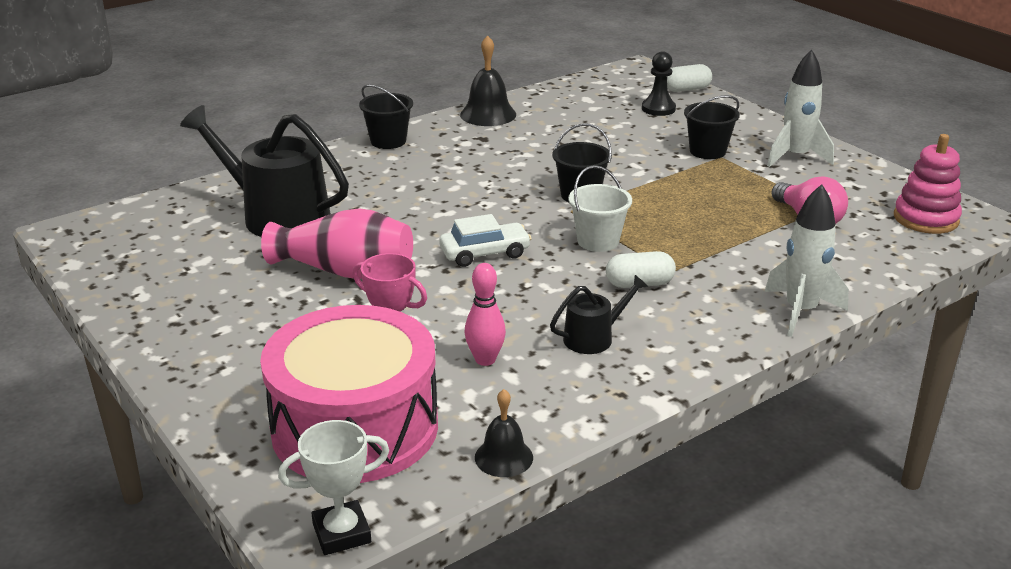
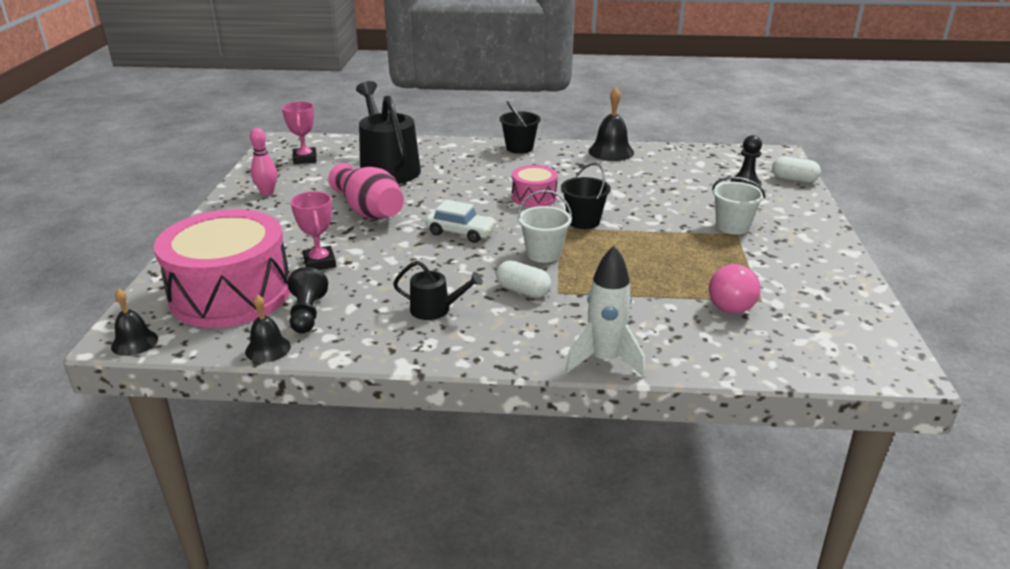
camera: 40 degrees right, 0 degrees up
white trophy [278,420,389,555] -> black bell [111,288,158,356]
pink bowling pin [464,263,506,366] -> pink bowling pin moved to [250,128,277,196]
black bucket [684,95,740,159] -> white bucket [712,177,765,235]
white rocket [767,50,834,167] -> none
pink stacking toy [894,134,962,234] -> none
none -> pink trophy [282,101,317,164]
none -> black pawn [288,267,328,333]
none -> pink drum [512,165,558,207]

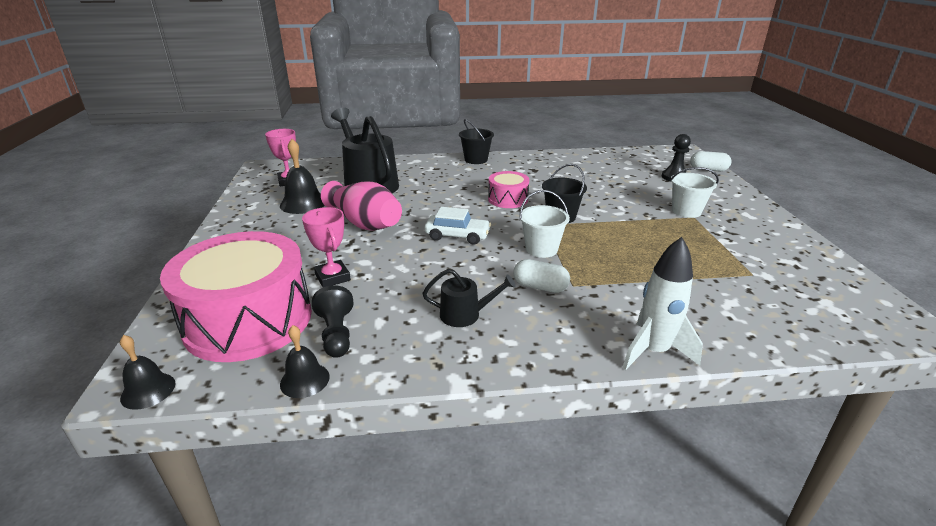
camera: 10 degrees left, 0 degrees up
pink bowling pin [250,128,277,196] -> none
black bell [588,87,634,161] -> black bell moved to [280,139,325,214]
pink light bulb [709,264,760,314] -> none

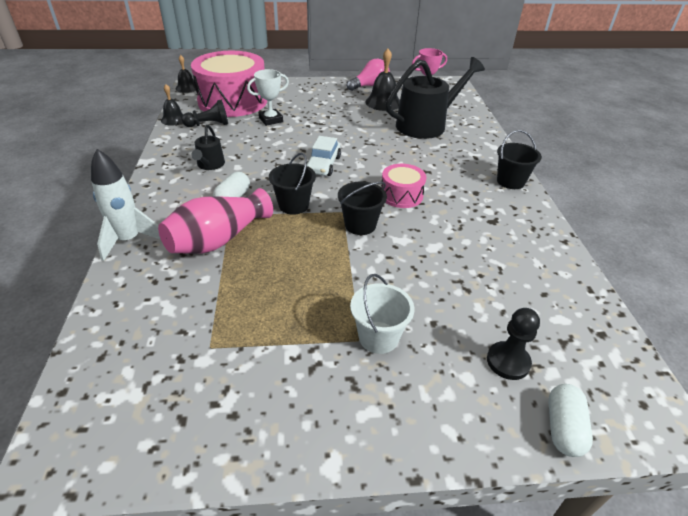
camera: 90 degrees right, 10 degrees up
pink trophy [302,207,351,287] -> white trophy [247,69,289,126]
pink vase [321,181,402,231] -> pink vase moved to [158,188,273,254]
white bucket [519,190,570,258] -> black bucket [269,153,316,215]
none -> pink light bulb [347,59,390,91]

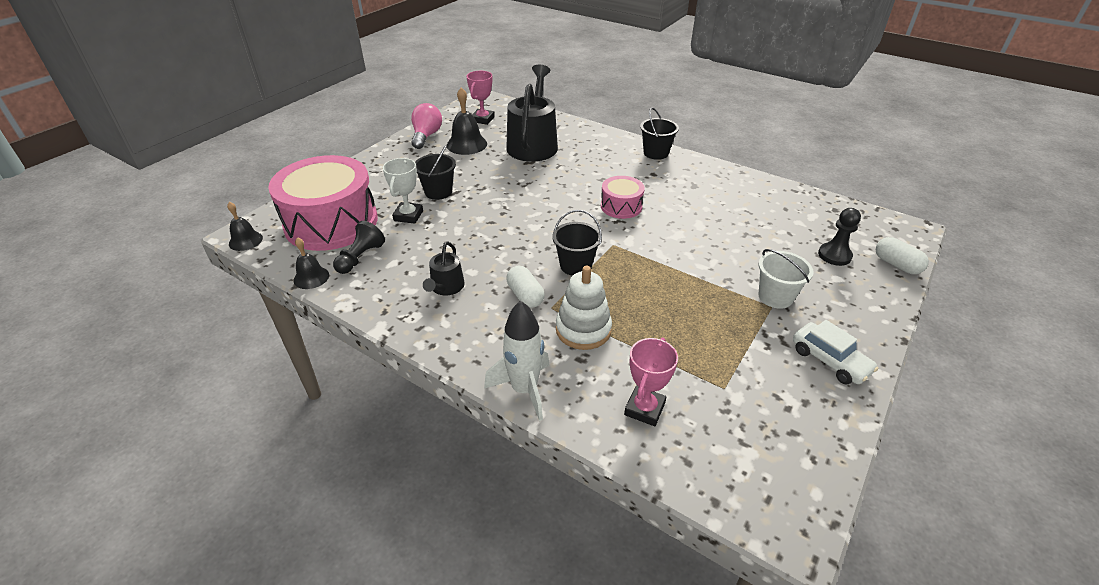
camera: 50 degrees left, 0 degrees up
pink vase [158,188,273,254] -> white stacking toy [556,266,612,350]
black watering can [191,125,225,170] -> black watering can turned 60 degrees clockwise [423,242,465,296]
white car [306,136,341,176] -> white car moved to [793,320,878,384]
black bucket [338,182,387,235] -> black bucket moved to [415,145,456,200]
none -> pink trophy [624,338,678,426]

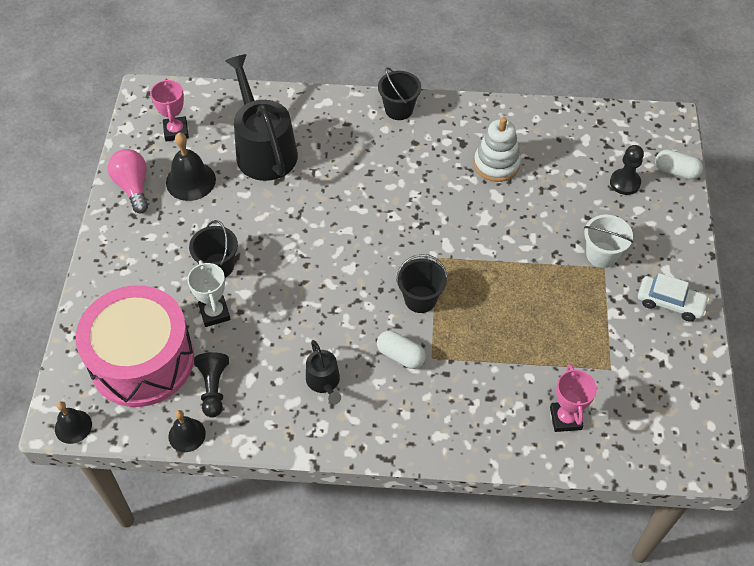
camera: 30 degrees left, 15 degrees up
white rocket [484,301,550,421] -> none
white stacking toy [556,266,612,350] -> white stacking toy moved to [474,117,521,182]
pink drum [601,176,645,219] -> none

